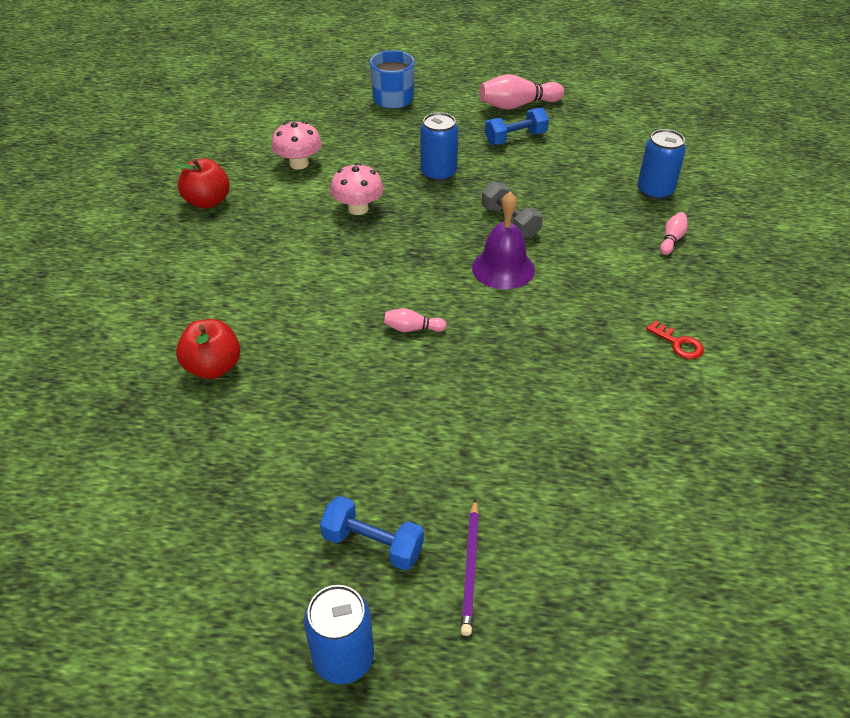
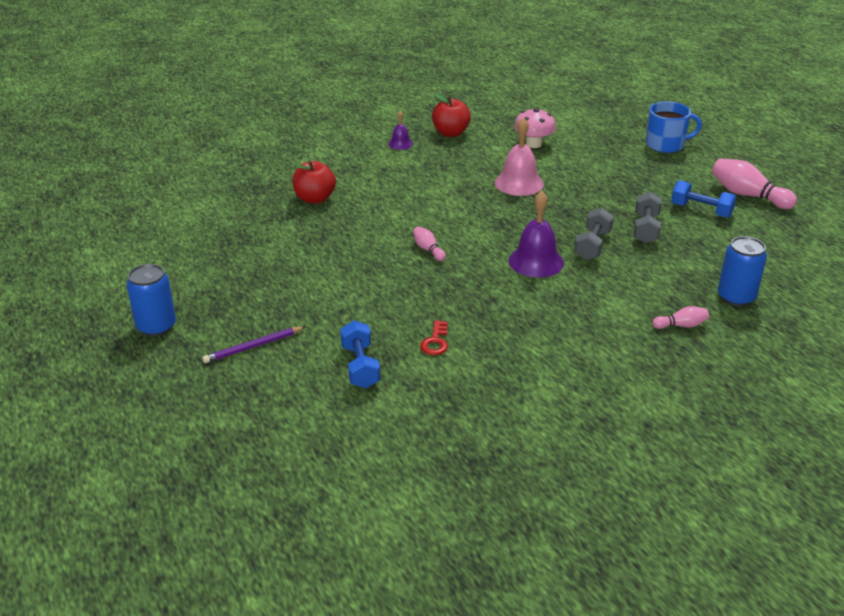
camera: 55 degrees right, 10 degrees down
blue dumbbell [320,496,424,570] -> blue dumbbell moved to [340,320,380,388]
pink mushroom [330,163,384,215] -> pink bell [495,117,544,196]
blue can [420,112,458,182] -> none
red key [646,321,704,359] -> red key moved to [420,320,448,355]
none -> purple bell [388,111,413,150]
none -> grey dumbbell [634,191,662,244]

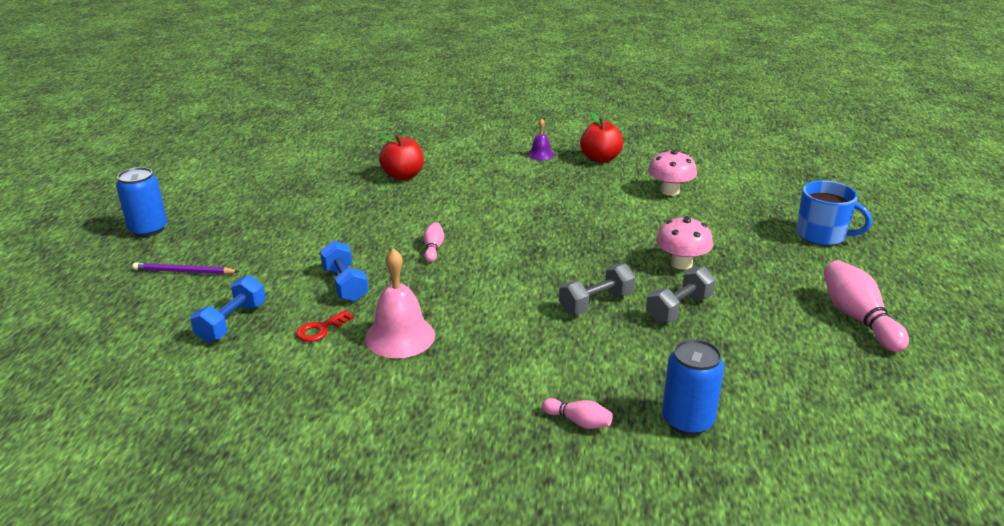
camera: 35 degrees right, 5 degrees down
pink bell [495,117,544,196] -> pink bell moved to [365,248,435,358]
purple bell [509,191,564,277] -> none
blue dumbbell [671,180,737,218] -> blue dumbbell moved to [320,241,369,302]
none -> pink mushroom [656,216,713,270]

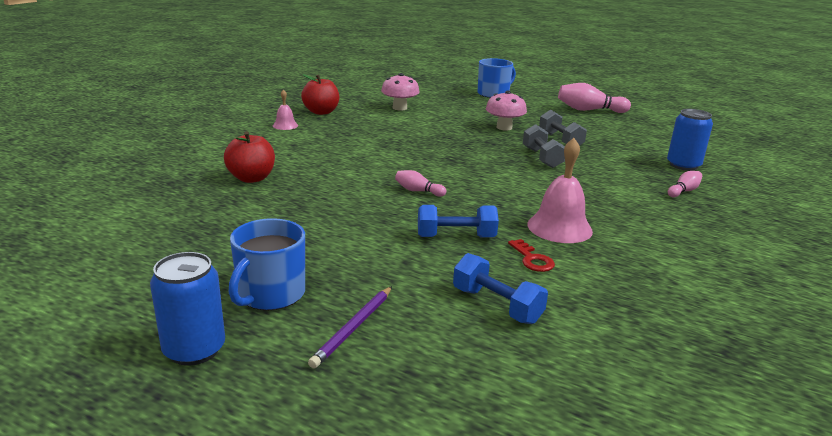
camera: 70 degrees left, 5 degrees down
purple bell [528,119,554,160] -> pink bell [273,89,298,130]
none -> blue mug [229,218,305,310]

